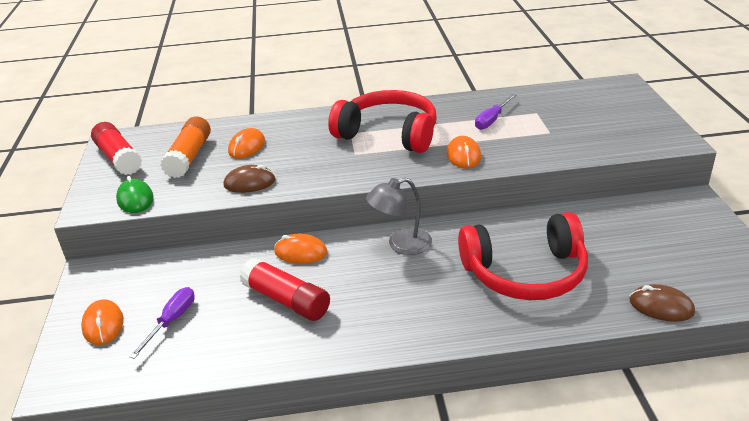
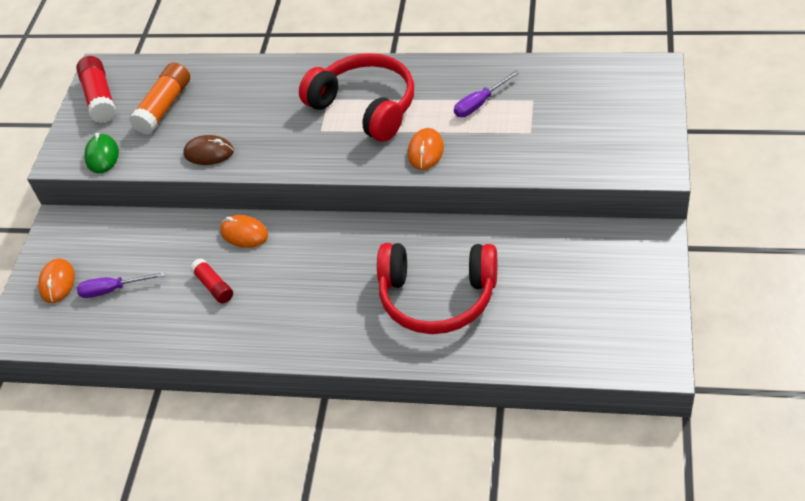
camera: 20 degrees right, 15 degrees up
purple screwdriver [129,287,195,359] -> purple screwdriver turned 135 degrees counterclockwise [77,272,165,298]
orange mouse [228,128,265,158] -> none
red glue stick [240,257,330,321] -> red glue stick [190,258,233,303], size x0.62
grey lamp [366,178,432,255] -> none
brown mouse [630,284,695,322] -> none

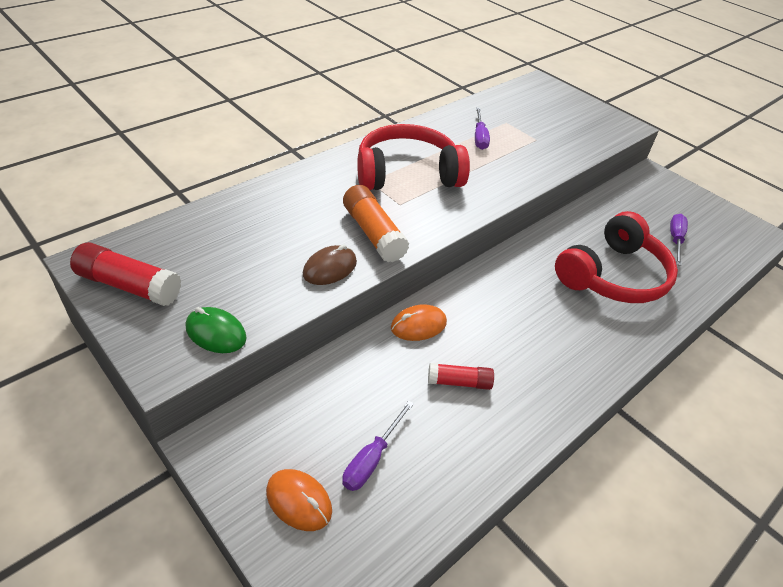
camera: 60 degrees left, 5 degrees down
orange glue stick [129,62,190,135] -> orange glue stick moved to [343,185,409,262]
orange mouse [408,128,444,170] -> none
none -> purple screwdriver [670,214,688,266]

